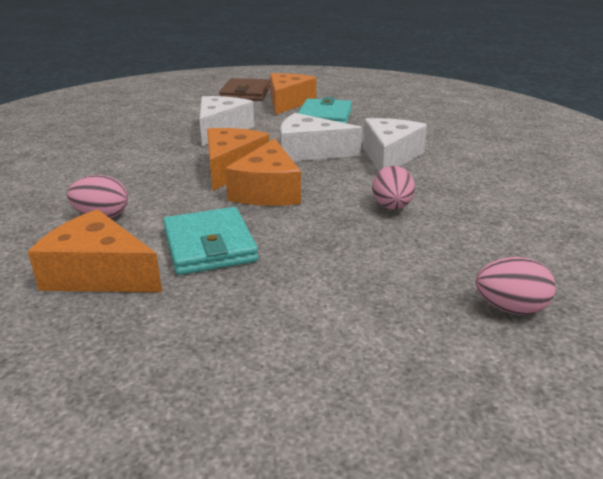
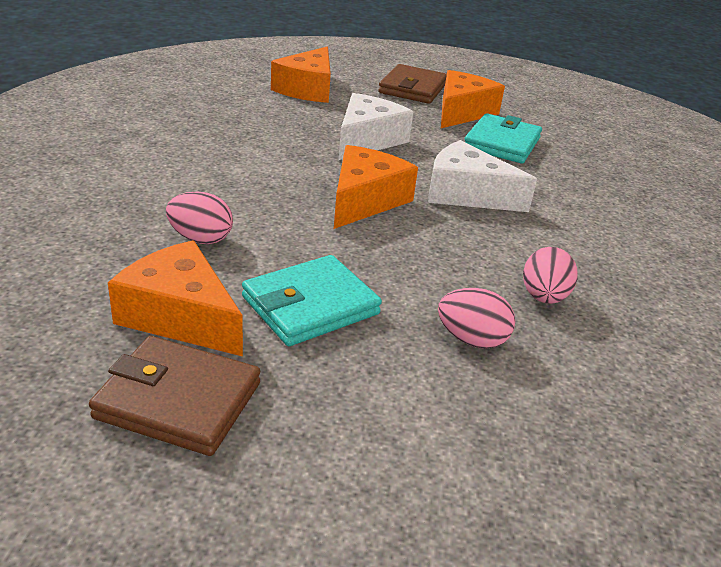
camera: 10 degrees right, 5 degrees up
turquoise wallet [163,207,258,275] -> turquoise wallet turned 60 degrees clockwise [242,255,382,346]
orange cheese [225,138,301,206] -> orange cheese moved to [271,46,331,103]
white cheese [363,118,427,172] -> none
pink egg [475,257,556,315] -> pink egg moved to [438,288,515,349]
none -> brown wallet [89,336,260,456]

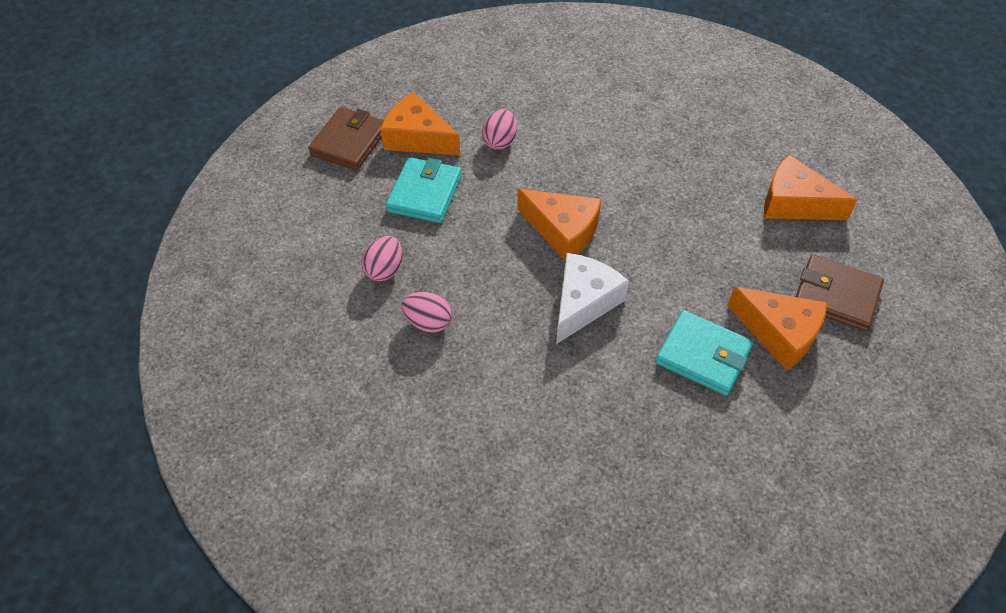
camera: 100 degrees right, 20 degrees up
orange cheese [108,240,243,357] -> orange cheese turned 105 degrees counterclockwise [380,92,460,155]
turquoise wallet [242,255,382,346] -> turquoise wallet turned 45 degrees clockwise [386,157,462,223]
white cheese [338,93,413,160] -> none

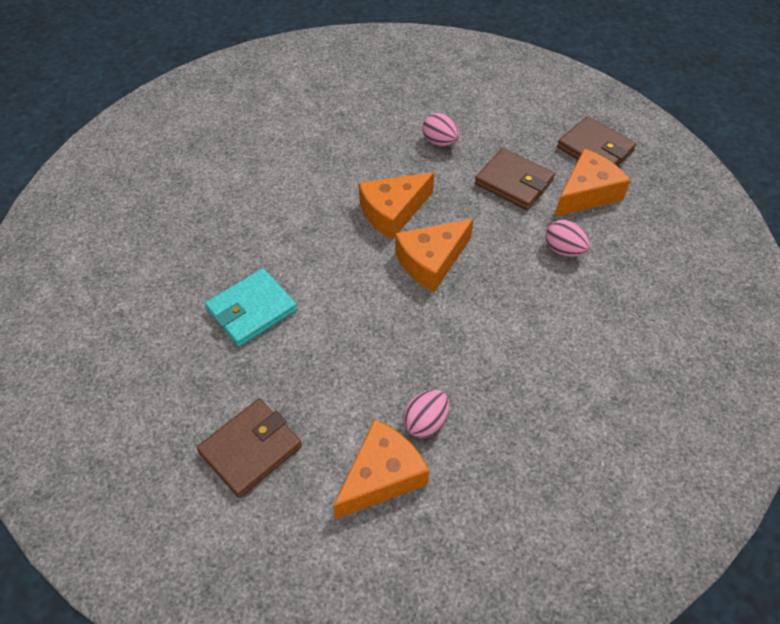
camera: 110 degrees right, 0 degrees up
turquoise wallet [386,157,462,223] -> brown wallet [475,148,555,210]
pink egg [402,292,452,333] -> pink egg moved to [402,390,449,438]
white cheese [556,253,629,344] -> none
orange cheese [727,287,827,370] -> orange cheese moved to [359,172,434,240]

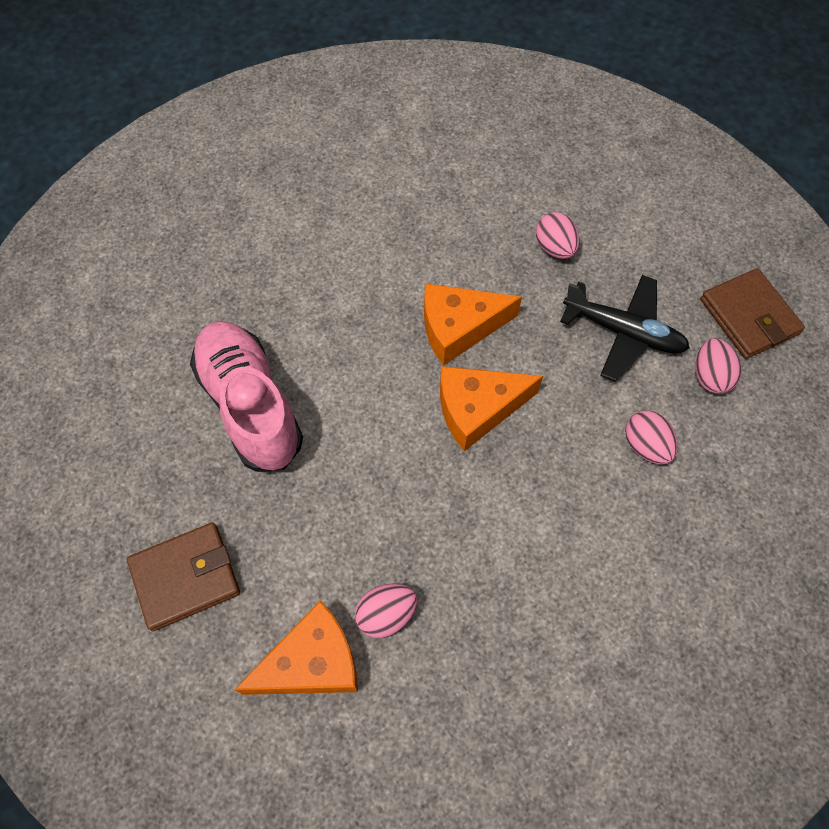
camera: 20 degrees right, 10 degrees up
turquoise wallet [205,268,297,347] -> pink shoe [190,321,303,472]
brown wallet [475,148,555,210] -> black plane [560,275,690,382]
orange cheese [555,149,630,217] -> pink egg [695,338,742,394]

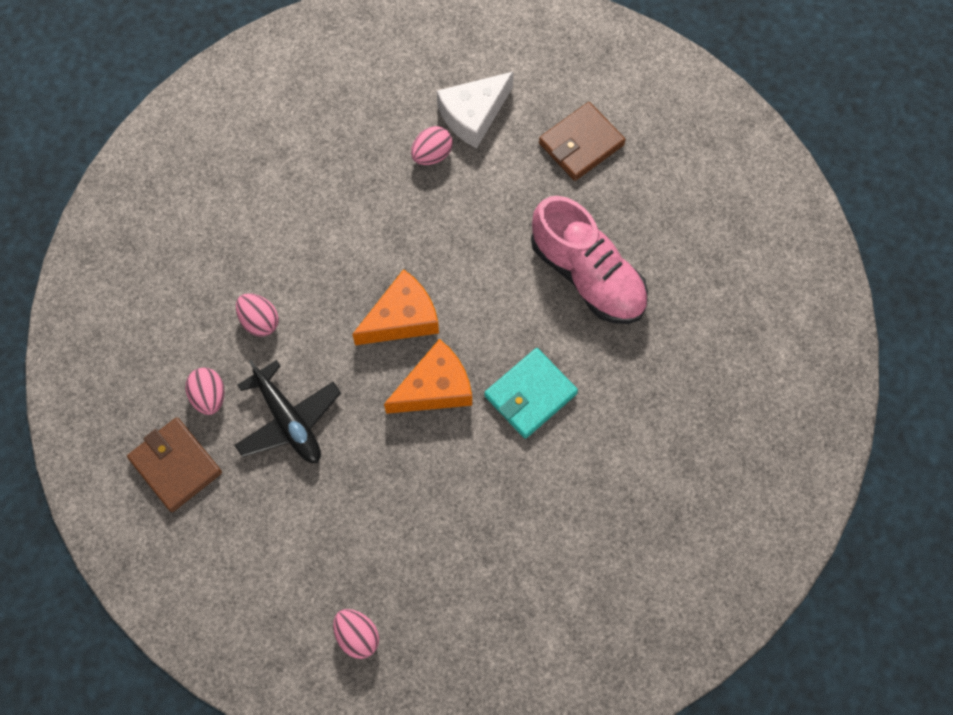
camera: 165 degrees right, 5 degrees up
orange cheese [234,600,358,695] -> white cheese [437,71,514,148]
pink egg [536,212,580,259] -> pink egg moved to [333,609,379,659]
black plane [560,275,690,382] -> black plane turned 135 degrees counterclockwise [235,360,341,463]
none -> turquoise wallet [484,348,578,439]

